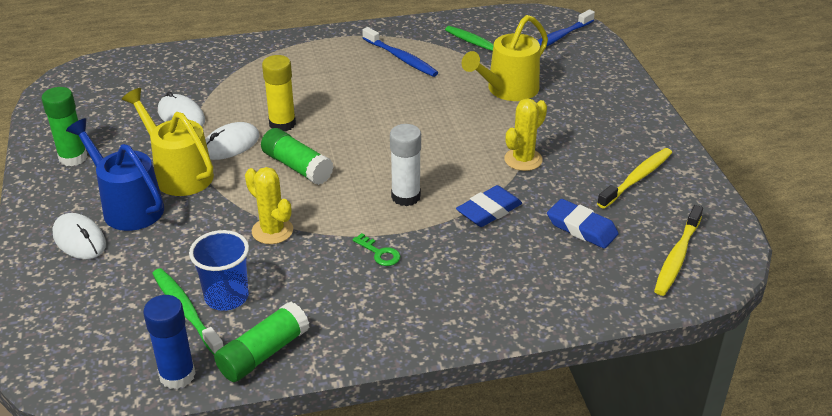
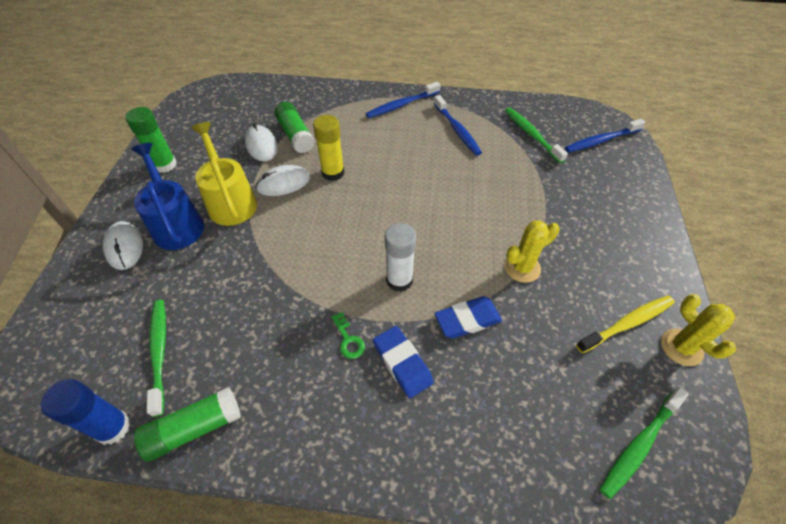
camera: 20 degrees right, 15 degrees up
blue cup [189,230,249,311] -> none
yellow cactus [245,167,293,244] -> yellow cactus moved to [661,294,736,366]
green glue stick [261,128,333,185] -> green glue stick moved to [274,102,315,153]
yellow watering can [462,15,548,101] -> none
blue eraser [547,199,619,249] -> blue eraser moved to [373,326,434,398]
yellow toothbrush [654,205,703,296] -> green toothbrush [600,387,689,499]
none -> blue toothbrush [366,82,440,118]

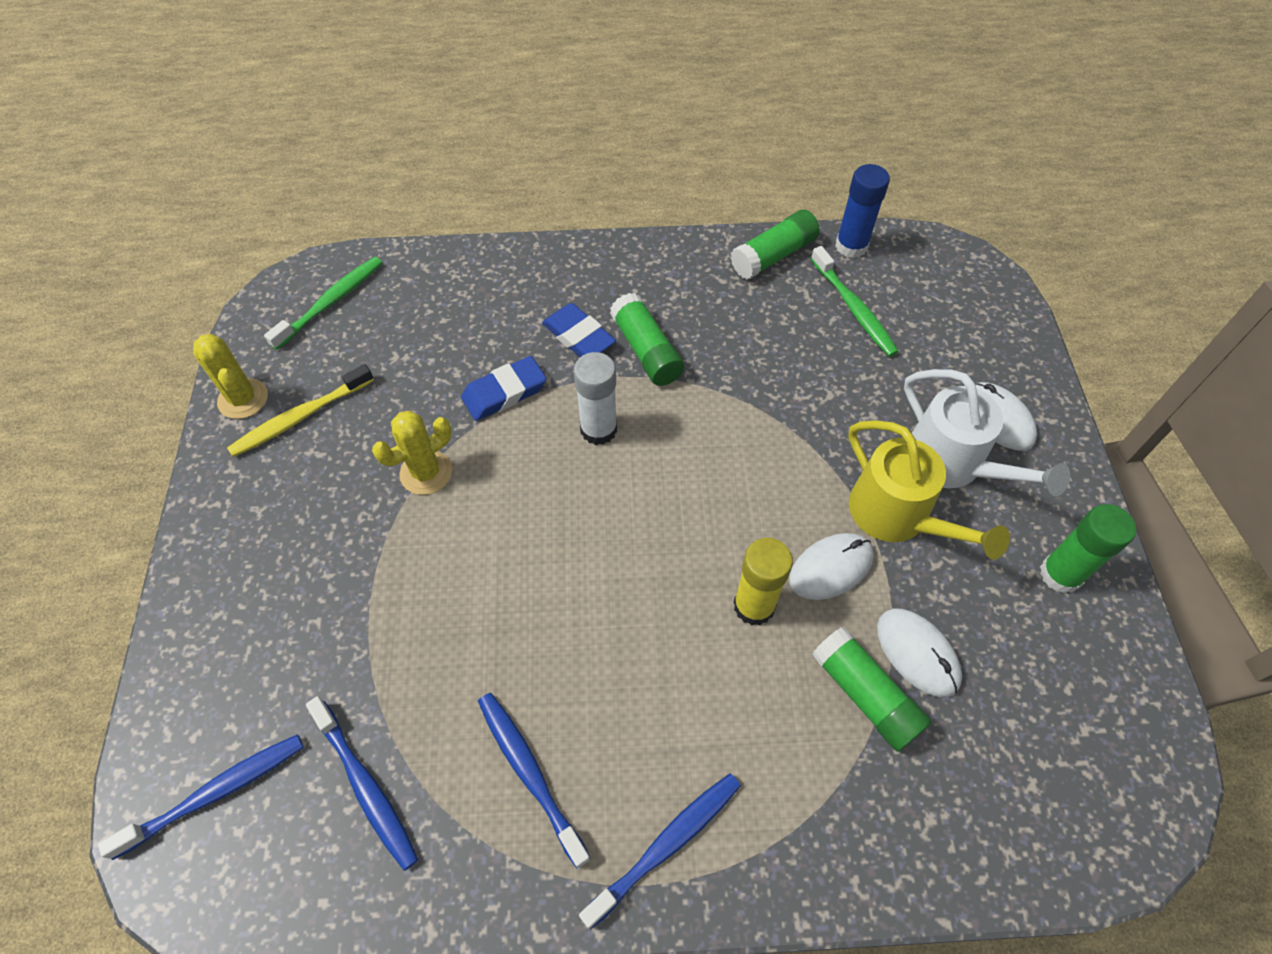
camera: 170 degrees right, 5 degrees up
blue watering can [131,143,204,250] -> white watering can [904,369,1070,496]
green key [331,312,365,359] -> green glue stick [610,293,685,386]
green toothbrush [505,108,568,163] -> blue toothbrush [306,696,419,871]

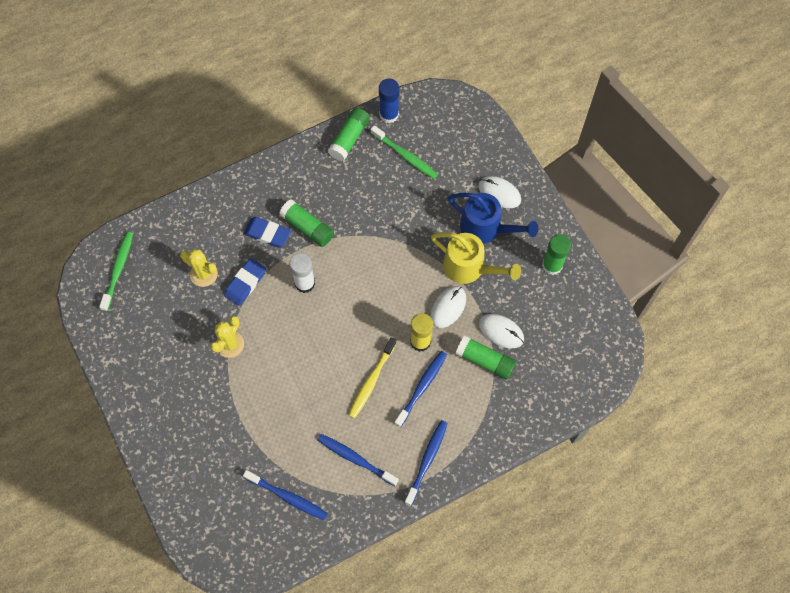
camera: 25 degrees left, 10 degrees up
blue toothbrush [98,734,304,860] -> blue toothbrush moved to [394,351,447,427]
yellow cactus [193,334,268,419] -> yellow cactus moved to [180,249,218,287]
yellow toothbrush [227,364,374,457] -> yellow toothbrush moved to [349,338,397,419]
white watering can [904,369,1070,496] -> blue watering can [448,193,538,244]

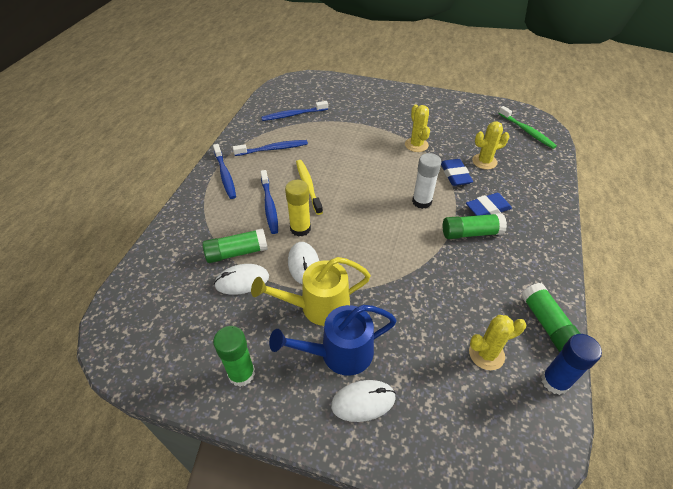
camera: 135 degrees right, 20 degrees down
green toothbrush [371,125,438,179] -> yellow cactus [469,315,526,370]

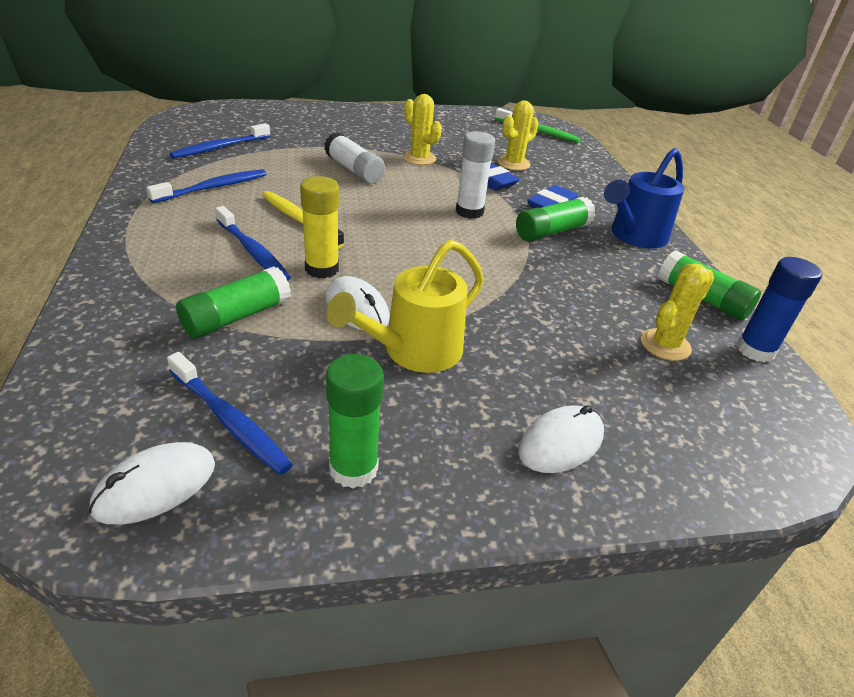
camera: 30 degrees left, 10 degrees down
blue toothbrush [213,144,236,199] -> blue toothbrush moved to [167,352,293,475]
white mouse [214,264,269,295] -> white mouse moved to [89,442,215,525]
blue watering can [269,305,397,376] -> blue watering can moved to [604,148,684,248]
none -> white glue stick [324,132,385,184]

